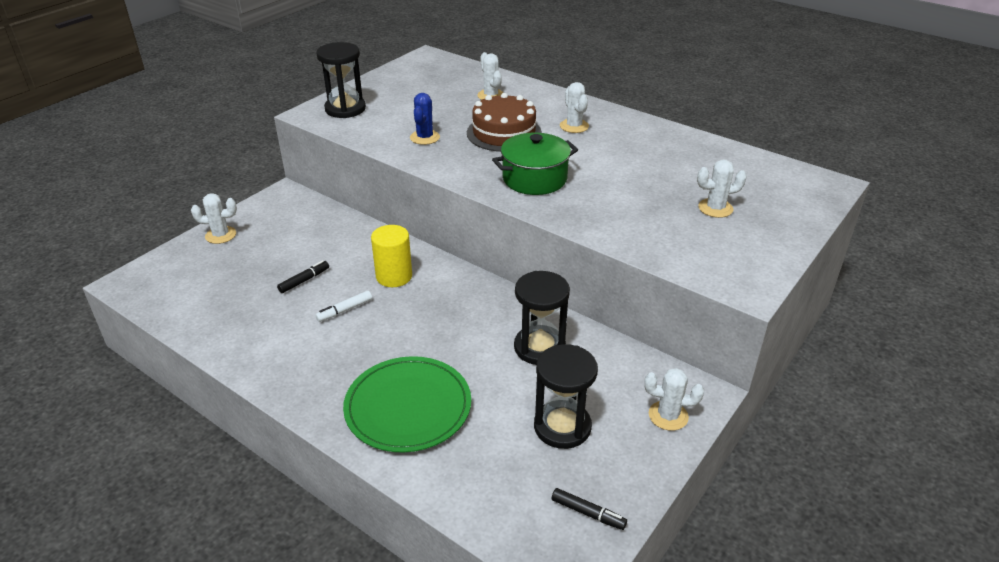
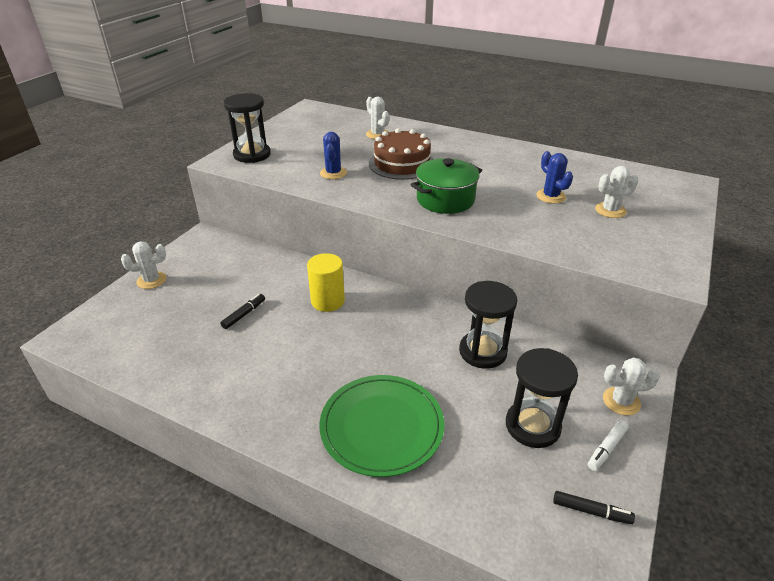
camera: 10 degrees left, 0 degrees up
white marker [315,291,372,322] -> white marker moved to [588,420,629,471]
white cactus [560,82,589,133] -> none
none -> blue cactus [536,151,573,204]

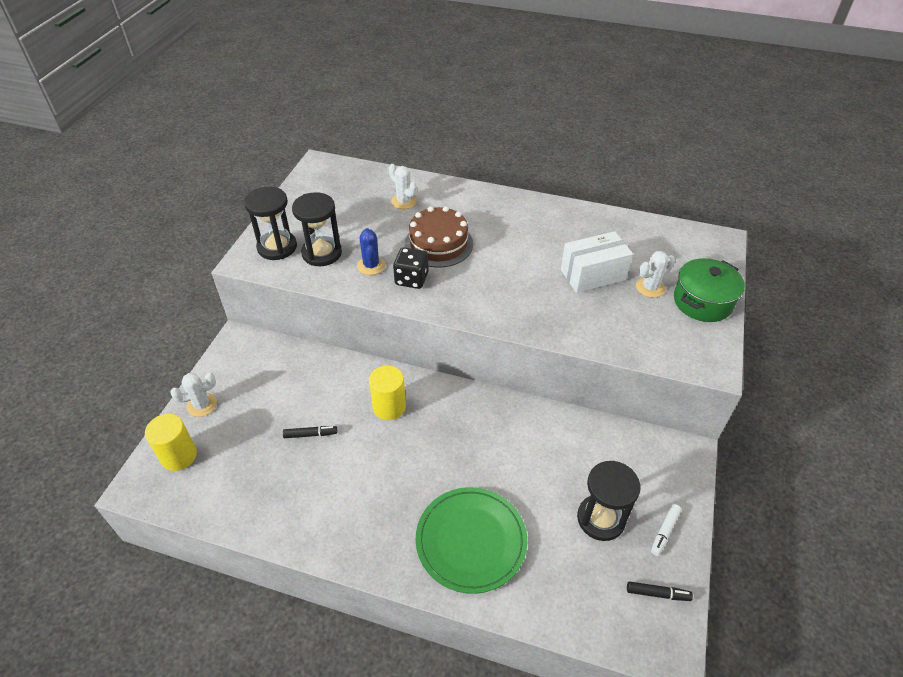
camera: 10 degrees left, 10 degrees up
black marker [220,294,265,329] -> black marker turned 60 degrees clockwise [283,426,338,438]
green pot [411,158,482,214] -> green pot moved to [674,258,745,322]
black hourglass [459,281,517,369] -> black hourglass moved to [292,192,342,266]
blue cactus [536,151,573,204] -> white box [561,231,633,293]
white cactus [603,357,660,416] -> none
none -> yellow cylinder [145,414,197,471]
none -> black dice [393,247,429,289]

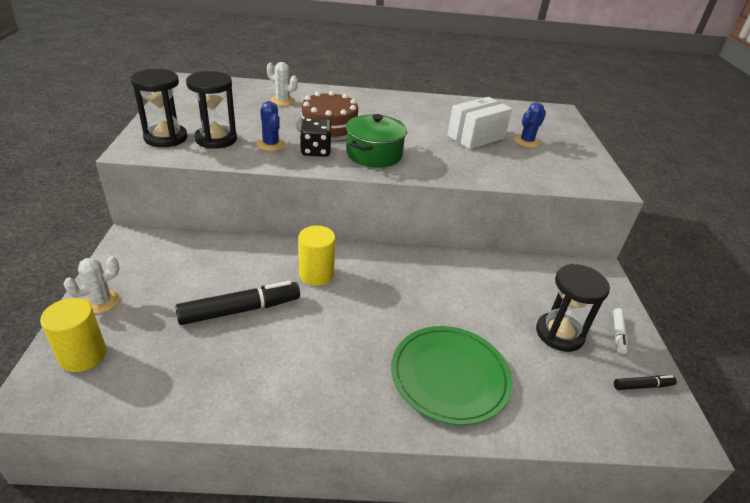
camera: 20 degrees left, 10 degrees down
black marker [283,426,338,438] -> black marker [175,281,300,325], size x2.01
white cactus [636,251,675,298] -> blue cactus [514,102,546,147]
green pot [674,258,745,322] -> green pot moved to [346,114,407,168]

